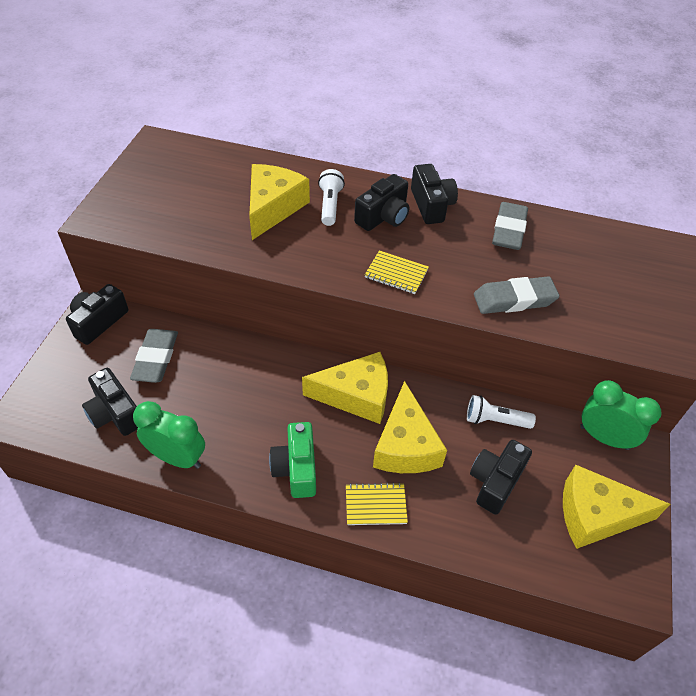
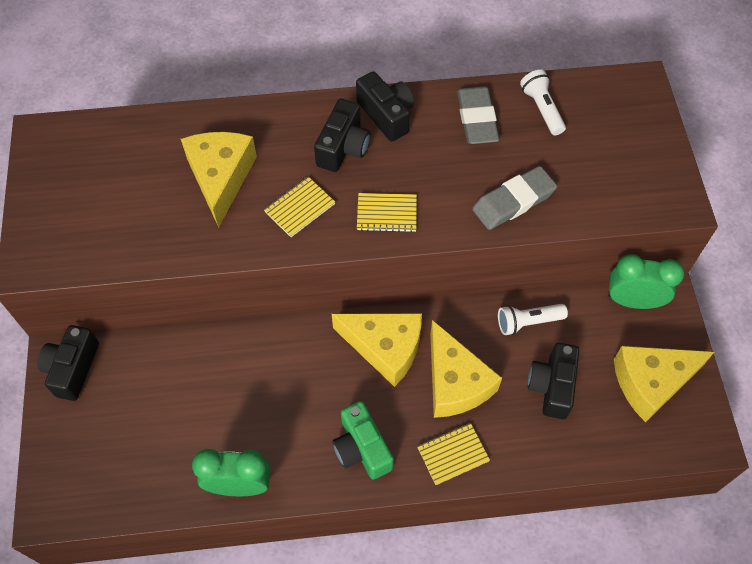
camera: 20 degrees left, 10 degrees up
black camera [82,368,138,436] -> none
grey eraser [130,329,178,383] -> none
yellow cheese [302,352,388,424] -> yellow cheese turned 45 degrees clockwise [332,313,422,387]
white flashlight [318,169,345,226] -> white flashlight moved to [520,70,566,135]
none -> yellow notebook [264,177,335,237]

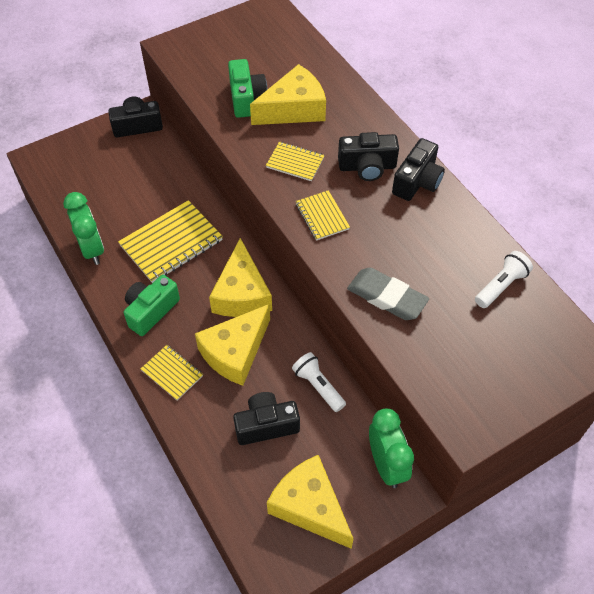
camera: 65 degrees right, 5 degrees down
grey eraser [457,86,499,144] -> none
none -> yellow notebook [118,200,223,283]
none -> green camera [228,59,267,118]

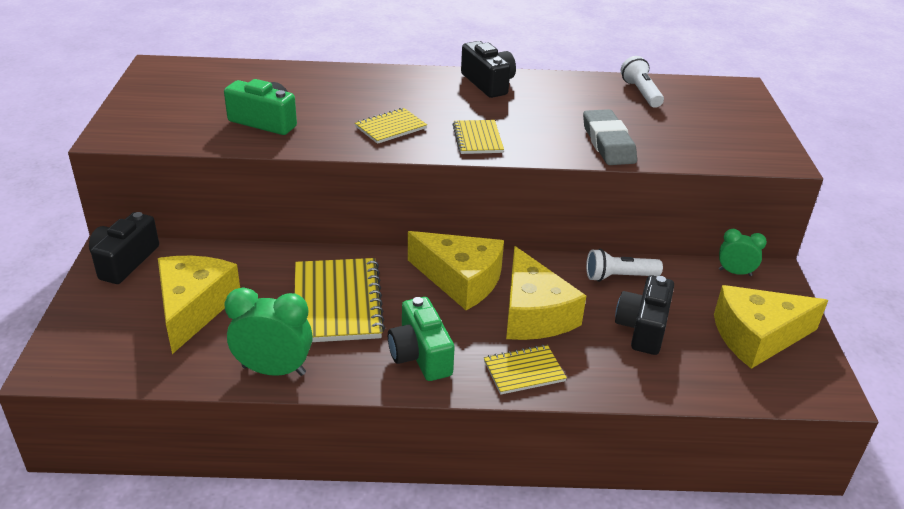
camera: 60 degrees left, 20 degrees down
yellow cheese [250,64,326,125] -> yellow cheese moved to [158,256,240,354]
yellow notebook [295,190,350,241] -> yellow notebook turned 75 degrees clockwise [452,120,504,154]
black camera [338,132,399,181] -> none
grey eraser [347,268,429,320] -> grey eraser turned 75 degrees counterclockwise [583,109,637,165]
green clock [369,408,414,488] -> green clock [719,229,767,276], size x0.59

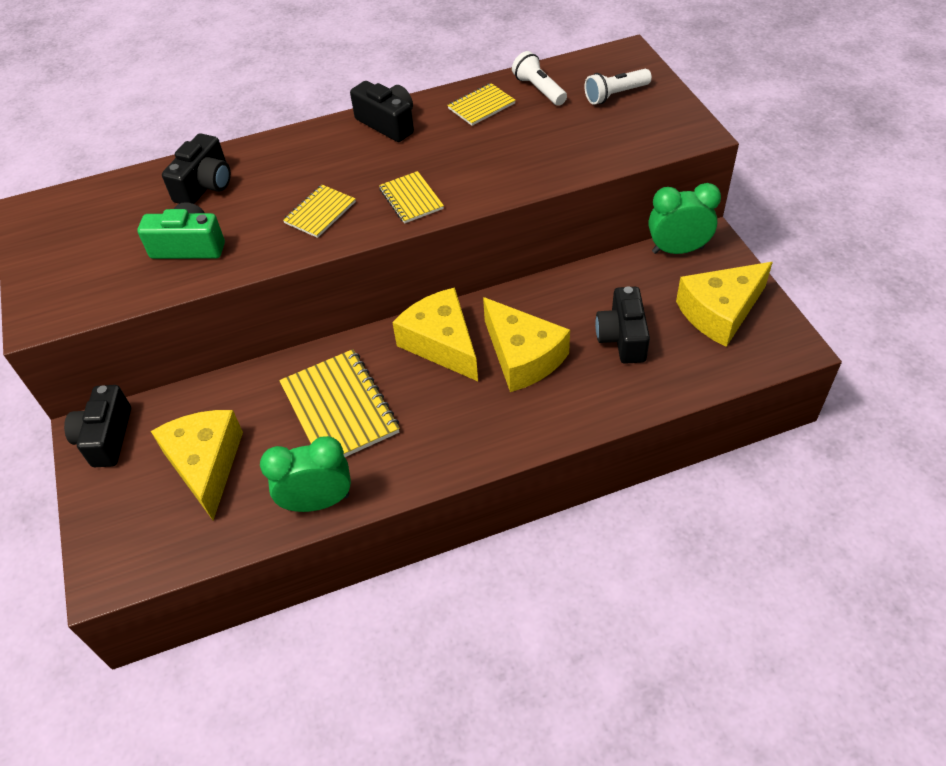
camera: 15 degrees left, 15 degrees up
green camera [388,297,455,381] -> none
yellow cheese [408,231,504,310] -> yellow cheese turned 135 degrees counterclockwise [392,287,478,381]
yellow notebook [484,345,567,395] -> yellow notebook moved to [447,83,516,126]
grey eraser [583,109,637,165] -> none
white flashlight [586,249,663,282] -> white flashlight moved to [584,69,652,105]
green clock [719,229,767,276] -> green clock [649,183,721,254], size x1.68
none -> black camera [162,133,231,204]

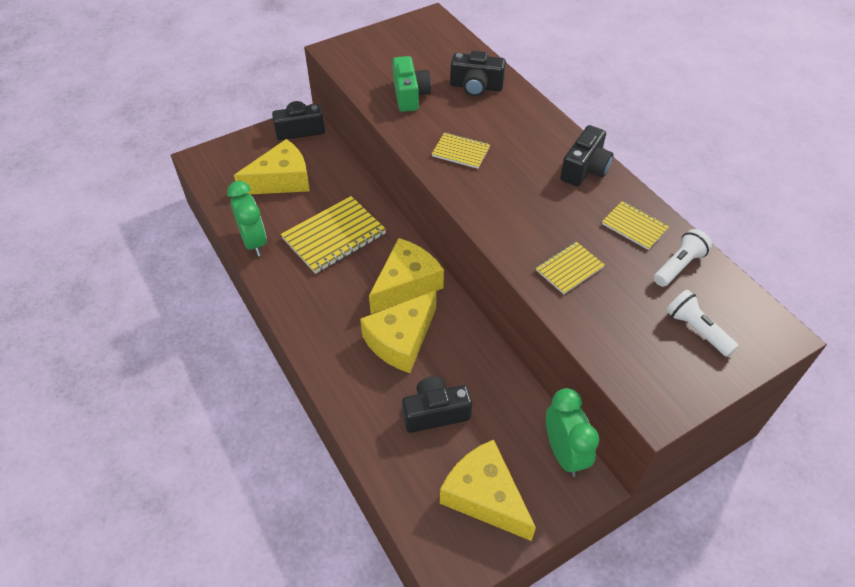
camera: 75 degrees right, 0 degrees up
yellow notebook [379,171,444,224] -> yellow notebook moved to [536,242,605,294]

